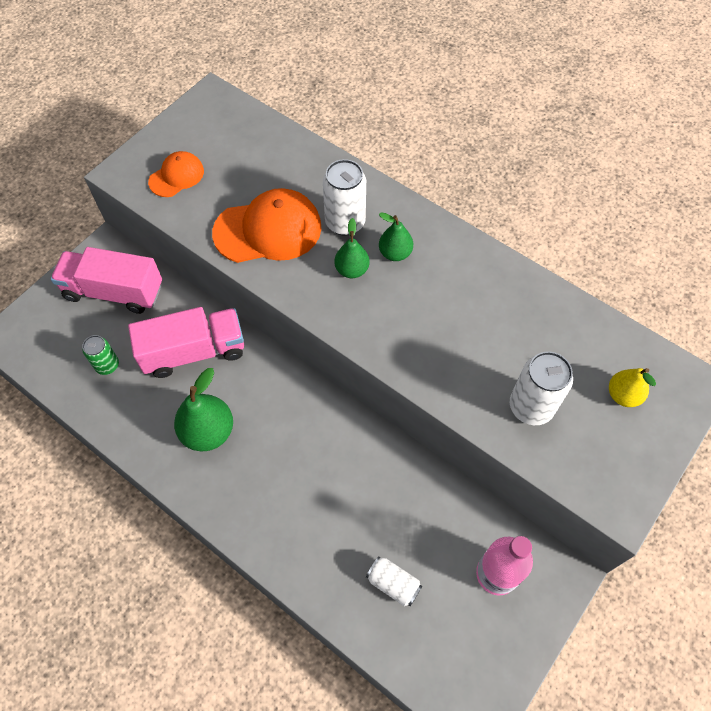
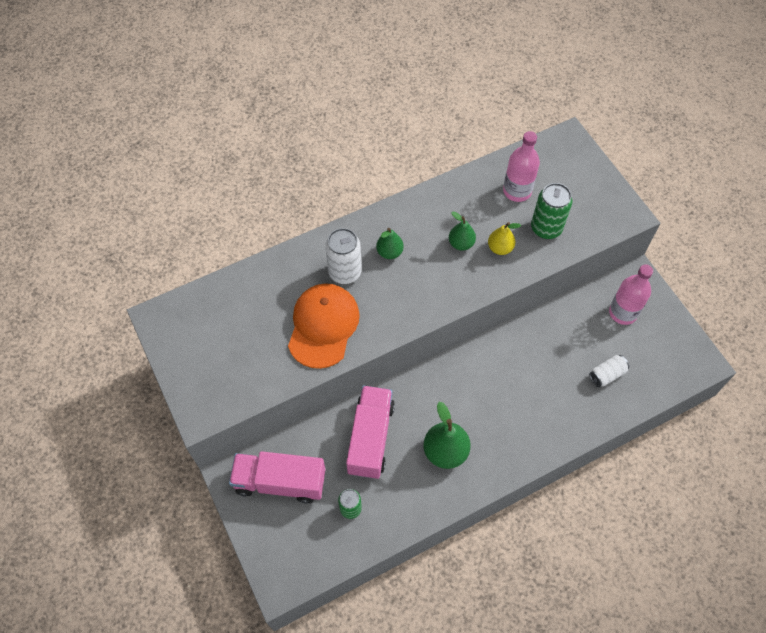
camera: 65 degrees left, 0 degrees up
pink truck [51,247,162,314] -> pink truck turned 60 degrees clockwise [229,451,325,504]
orange cap [148,151,204,197] -> none
green pear [334,218,370,278] -> green pear moved to [449,211,476,251]
white can [510,351,573,425] -> green can [531,183,572,239]
yellow pear [609,368,656,407] -> yellow pear moved to [488,222,521,255]
none -> pink bottle [503,131,540,202]

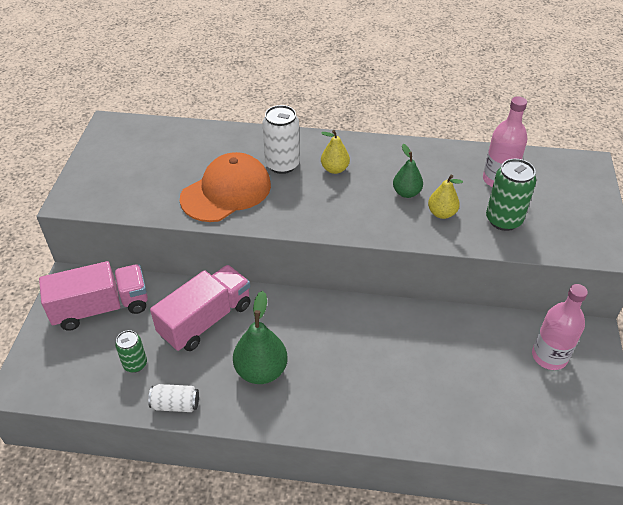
camera: 35 degrees right, 15 degrees down
pink truck [229,451,325,504] -> pink truck turned 120 degrees clockwise [39,261,148,331]
green pear [376,228,404,259] -> yellow pear [321,130,350,174]
white can [589,355,629,387] -> white can moved to [148,384,199,412]

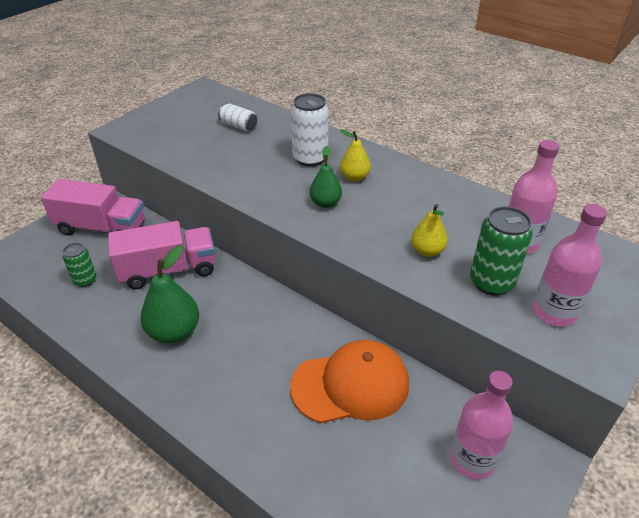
camera: 30 degrees right, 5 degrees down
white can [148,384,199,412] -> white can moved to [218,104,257,132]
orange cap [180,152,271,222] -> orange cap moved to [290,340,409,423]
green pear [393,144,423,198] -> green pear moved to [310,146,342,208]
none -> pink bottle [532,204,607,327]

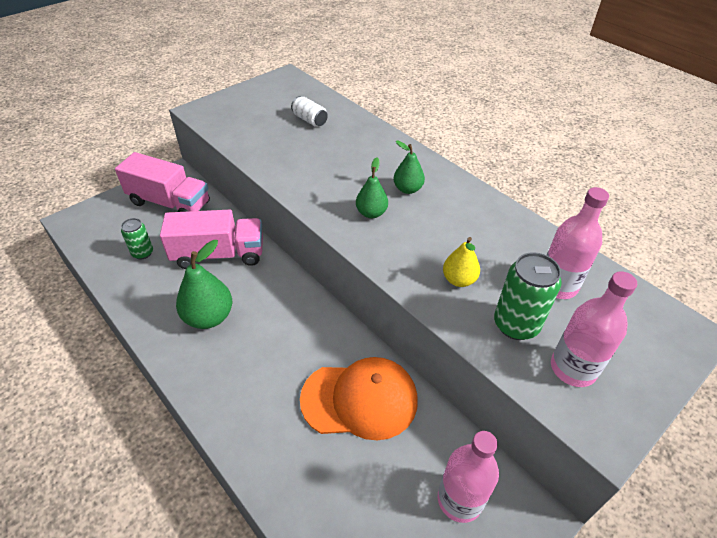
camera: 10 degrees right, 5 degrees up
white can [291,93,329,167] -> none
yellow pear [340,129,371,182] -> green pear [393,141,425,194]

